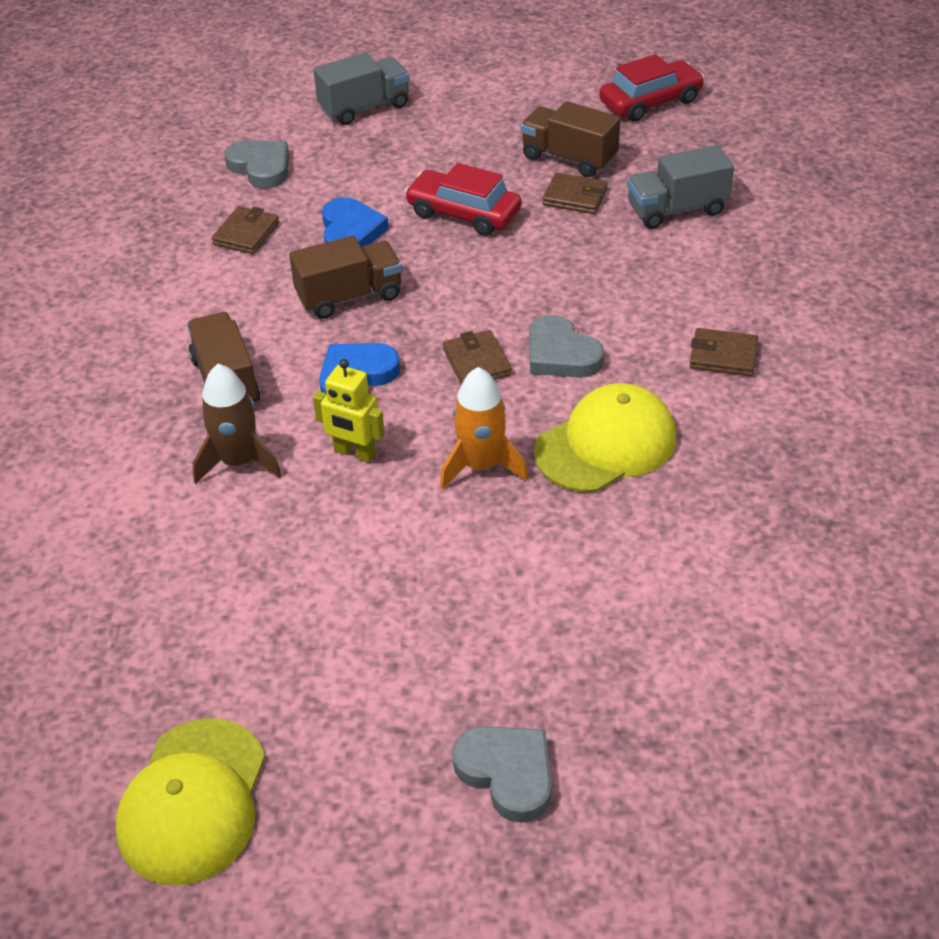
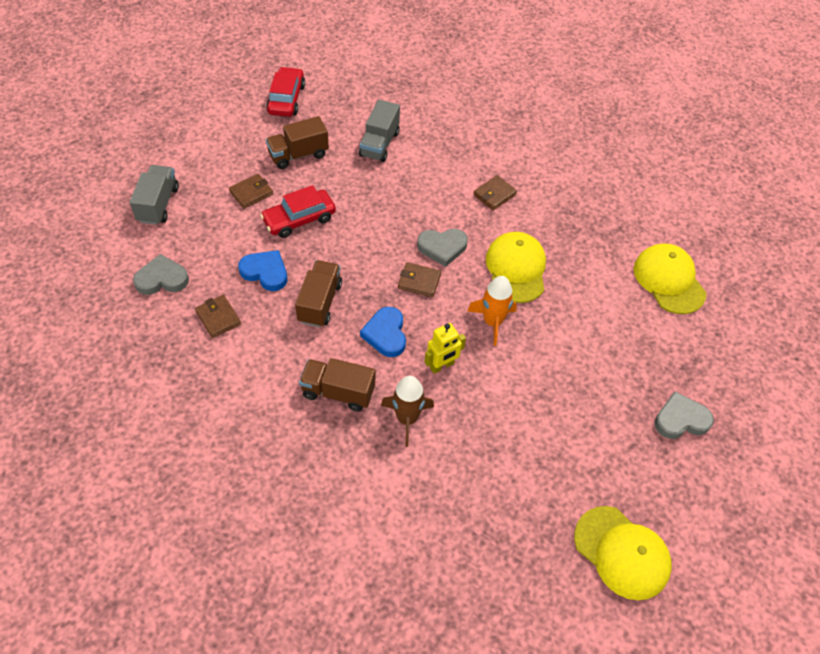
camera: 60 degrees left, 10 degrees up
brown wallet [542,173,608,214] -> brown wallet moved to [229,174,273,208]
none -> yellow cap [634,244,706,314]

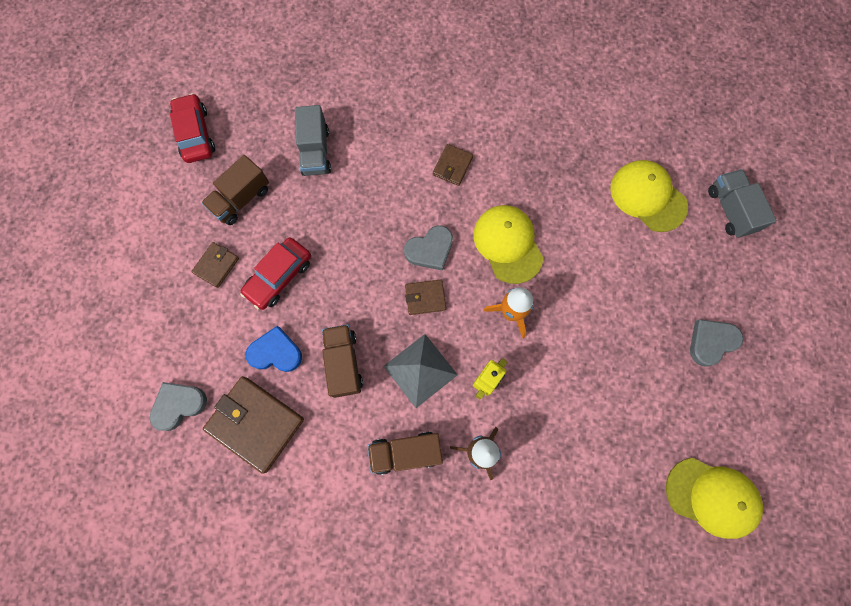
camera: 20 degrees left, 20 degrees up
grey truck [130,165,179,225] -> grey truck moved to [708,169,777,238]
brown wallet [195,295,241,338] -> brown wallet [203,376,304,474], size x1.92
blue heart [360,307,406,357] -> grey pyramid [384,334,458,408]

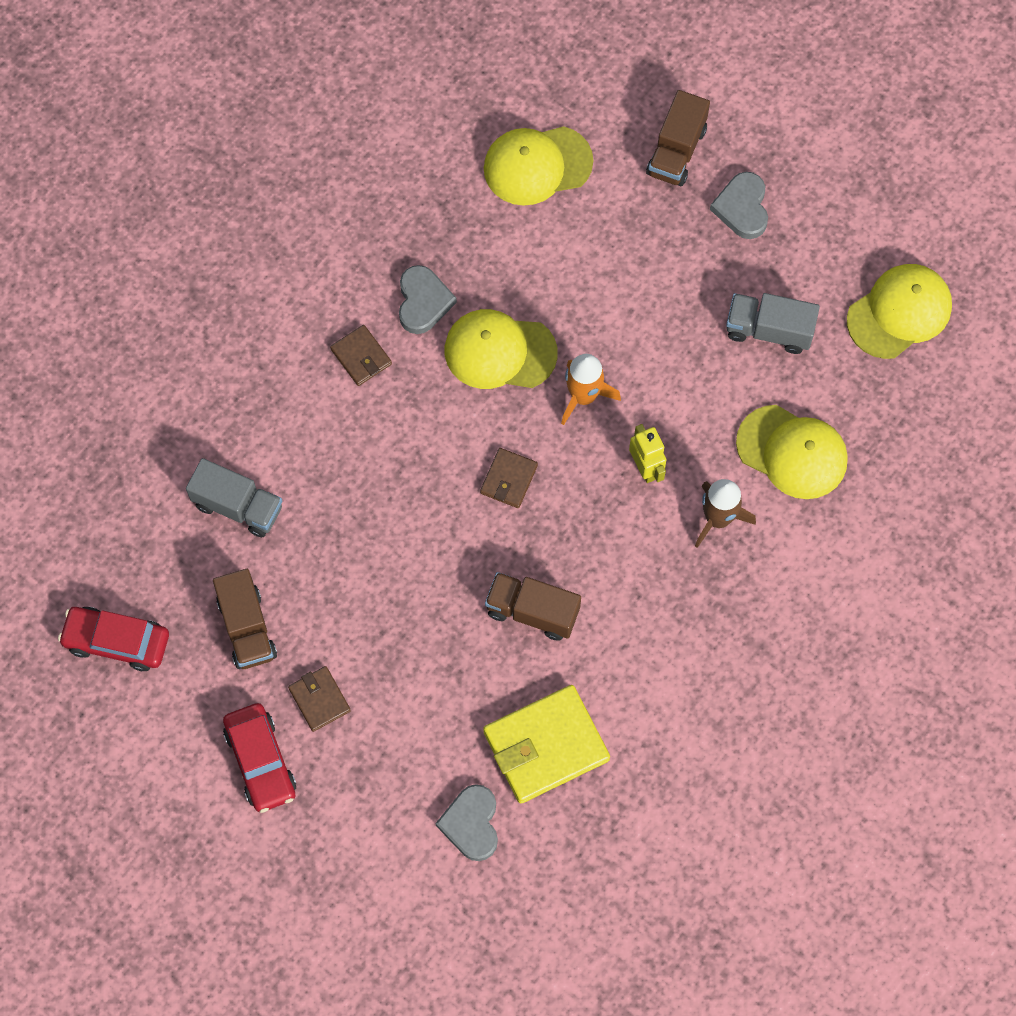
camera: 60 degrees left, 5 degrees down
brown wallet [203,376,304,474] -> yellow wallet [483,685,610,803]
red car [240,237,311,310] -> red car moved to [223,703,296,813]
blue heart [246,326,302,372] -> none
brown truck [367,432,443,475] -> brown truck moved to [646,90,710,186]
grey pyramid [384,334,458,408] -> none
grey heart [404,225,453,270] -> grey heart moved to [399,265,457,334]
grey truck [708,169,777,238] -> grey truck moved to [726,293,820,354]
none -> yellow cap [736,405,848,499]

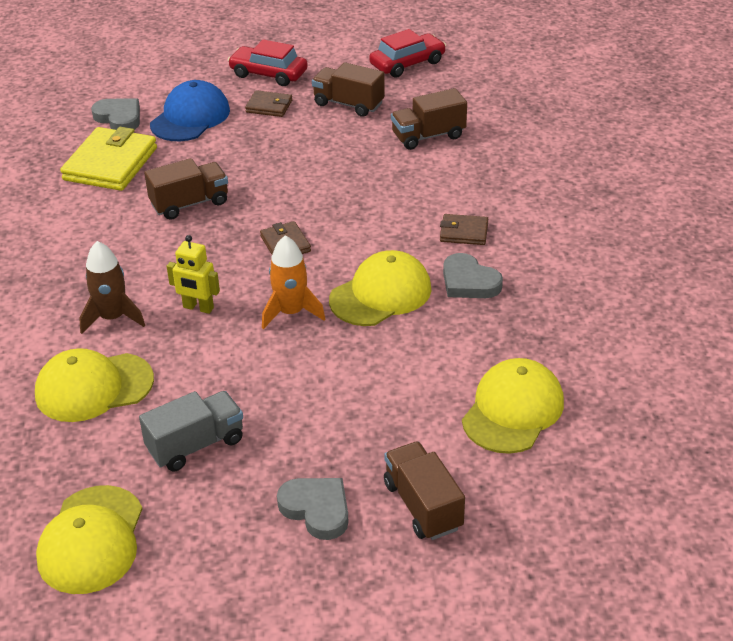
camera: 135 degrees right, 30 degrees down
grey truck [186,458,282,537] -> brown truck [391,88,467,150]
none -> blue cap [150,80,230,141]

